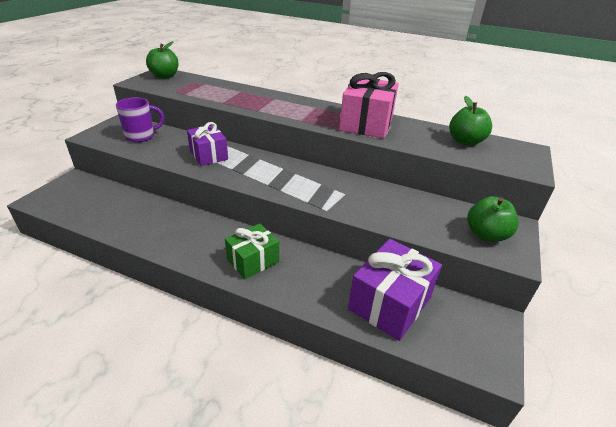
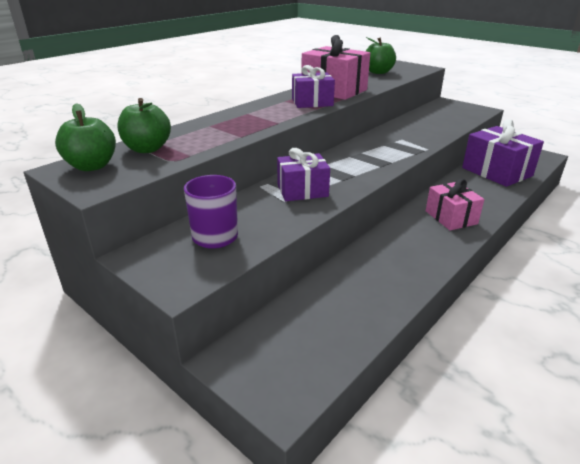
camera: 70 degrees left, 5 degrees down
green gift [225,223,279,279] -> pink gift [426,179,484,230]
green apple [467,196,518,242] -> green apple moved to [117,98,171,153]
none -> purple gift [292,65,335,108]

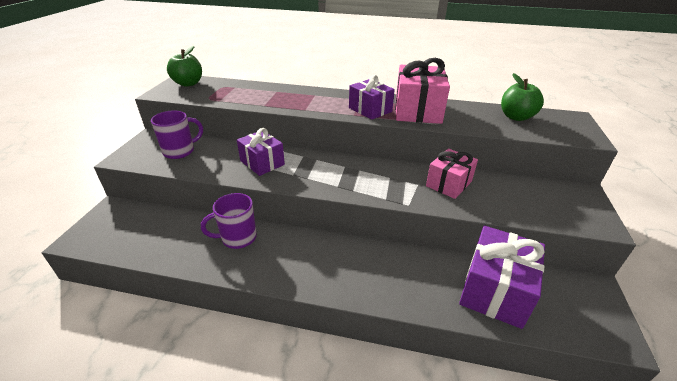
camera: 60 degrees right, 5 degrees up
green apple [117,98,171,153] -> none
pink gift [426,179,484,230] -> pink gift moved to [426,149,478,199]
none -> purple mug [201,193,257,249]

